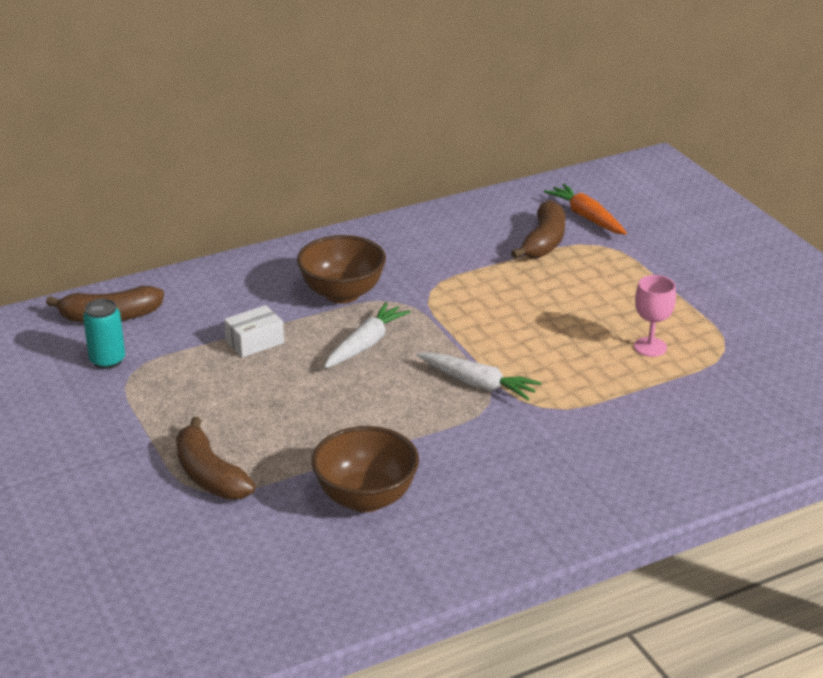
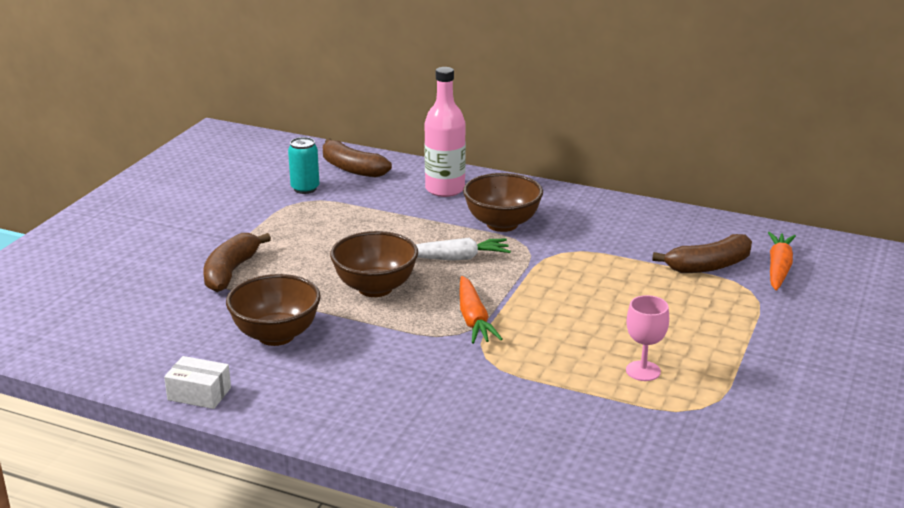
camera: 50 degrees right, 5 degrees down
white box [224,305,284,358] -> white box moved to [164,356,231,409]
white carrot [417,352,542,400] -> orange carrot [460,276,503,344]
none -> brown bowl [330,231,418,297]
none -> pink bottle [424,67,466,197]

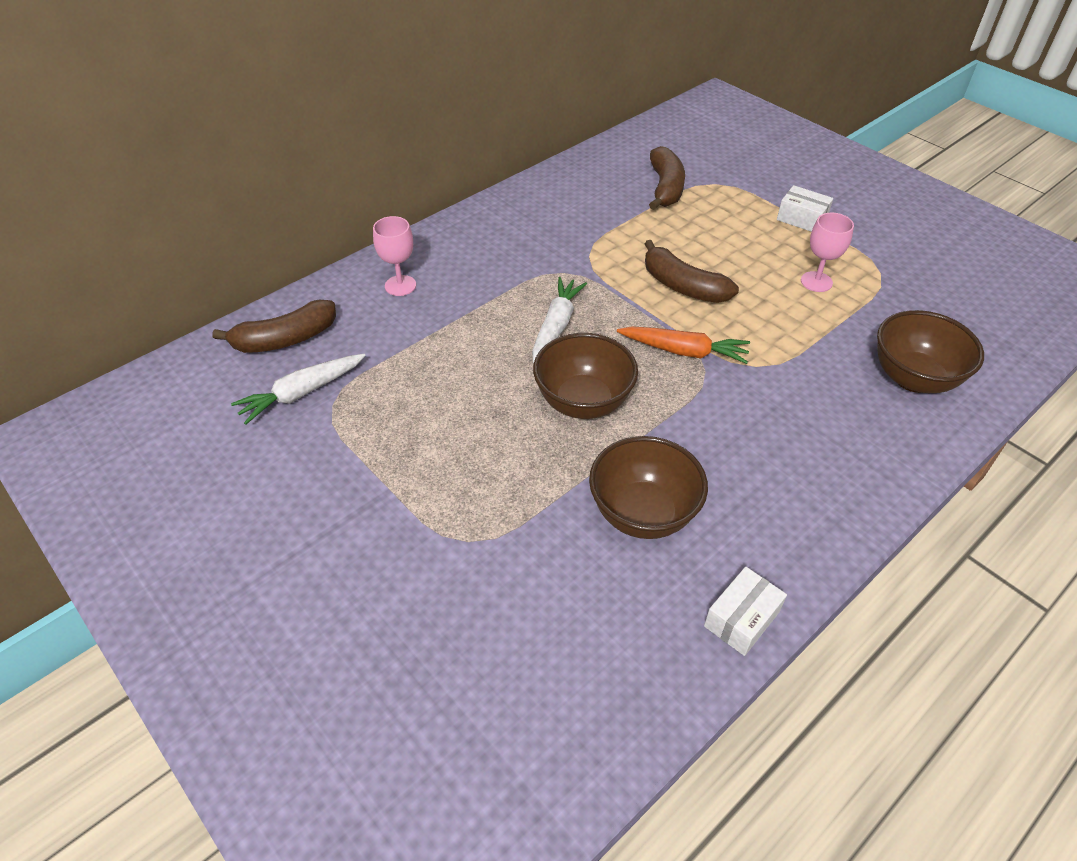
camera: 65 degrees left, 20 degrees up
brown banana [203,233,271,292] -> brown banana moved to [644,240,739,303]
turquoise can [288,137,320,194] -> white carrot [231,354,366,425]
pink bottle [424,67,466,197] -> pink goblet [373,216,416,296]
brown bowl [463,173,543,232] -> brown bowl moved to [877,310,984,393]
orange carrot [768,232,796,291] -> none
none -> white box [777,185,833,232]

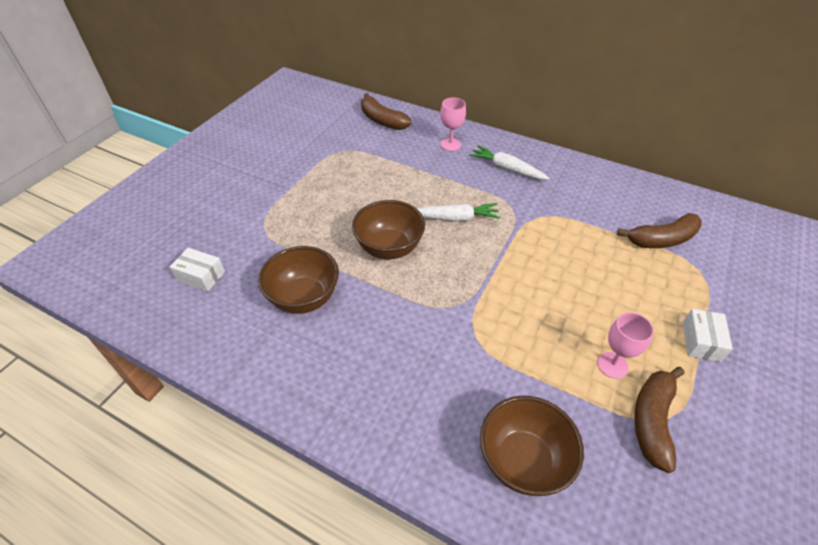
camera: 70 degrees right, 0 degrees up
white carrot [231,354,366,425] -> white carrot moved to [469,145,550,180]
orange carrot [617,326,750,364] -> none
brown banana [644,240,739,303] -> brown banana moved to [634,367,685,473]
white box [704,567,787,656] -> white box moved to [170,248,225,292]

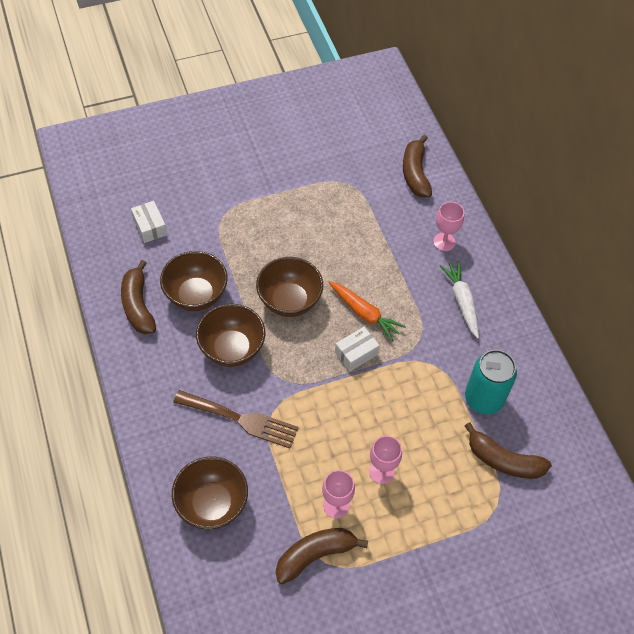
camera: 40 degrees right, 10 degrees up
white carrot [416,203,500,222] -> orange carrot [328,281,406,341]
white box [683,309,733,362] -> white box moved to [335,327,380,371]
none -> brown banana [121,260,156,334]
none -> brown fork [173,390,299,449]
none -> brown bowl [196,304,265,367]
none -> pink goblet [369,436,402,484]
none -> turquoise can [465,350,517,414]

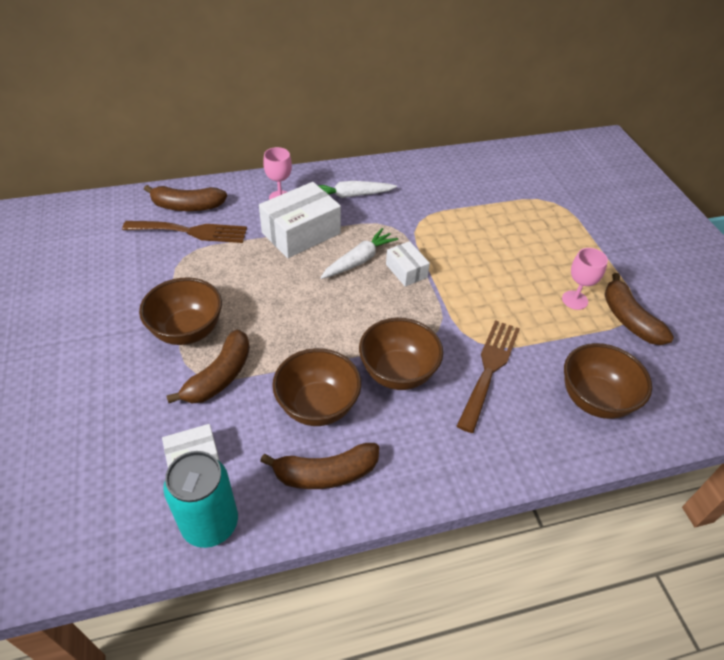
camera: 85 degrees left, 10 degrees down
brown bowl [256,257,323,317] -> brown bowl moved to [139,277,222,345]
orange carrot [328,281,406,341] -> white carrot [320,228,398,279]
pink goblet [369,436,402,484] -> none
turquoise can [465,350,517,414] -> turquoise can moved to [163,451,238,548]
brown banana [465,422,552,479] -> brown banana moved to [166,329,250,403]
none -> brown fork [122,221,247,243]
none -> white box [259,182,341,258]

